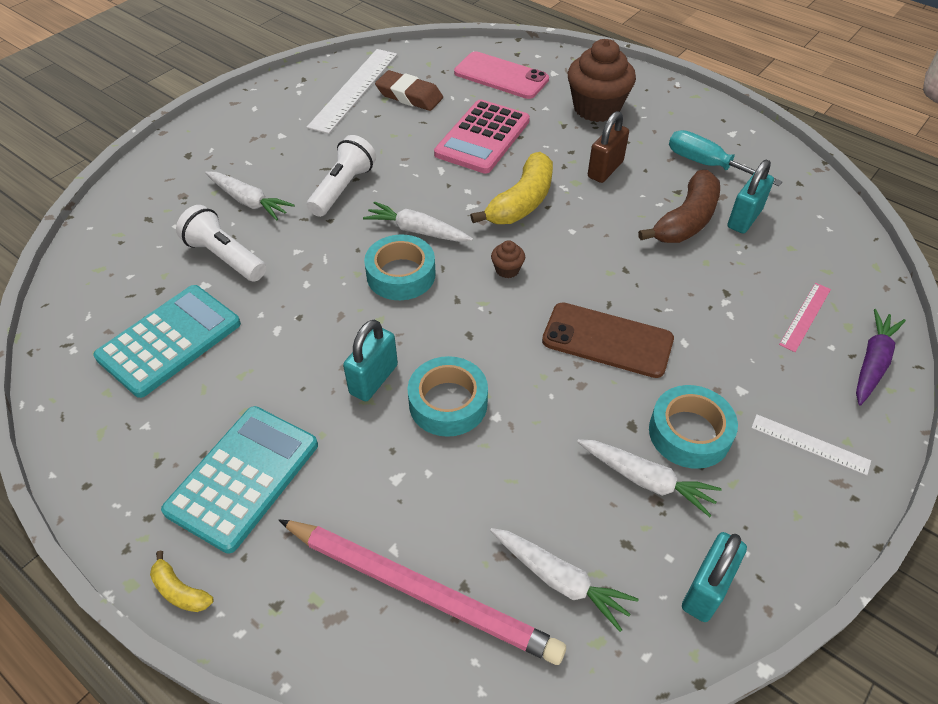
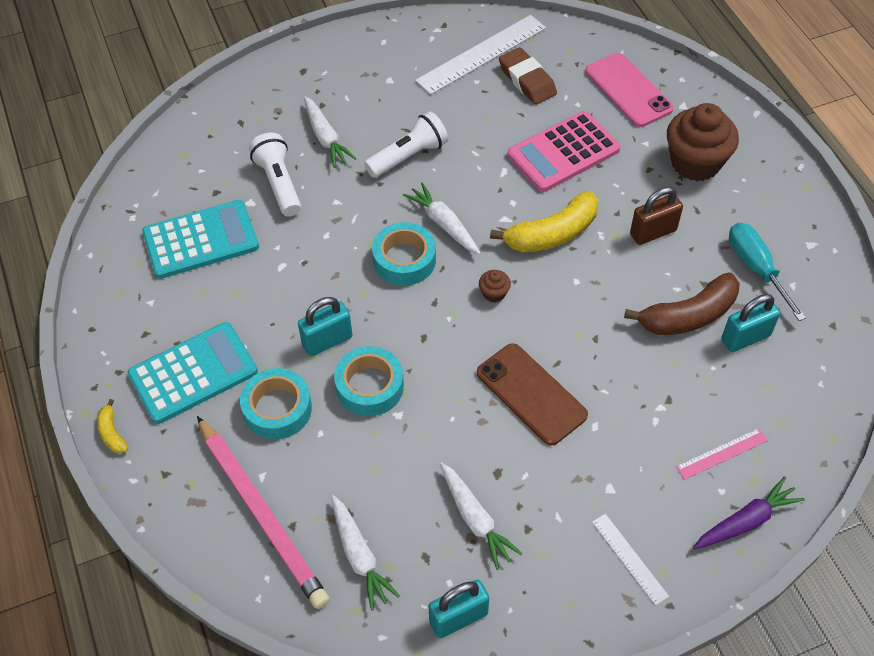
camera: 30 degrees right, 5 degrees up
turquoise tape [649,385,738,469] -> turquoise tape moved to [240,368,312,440]

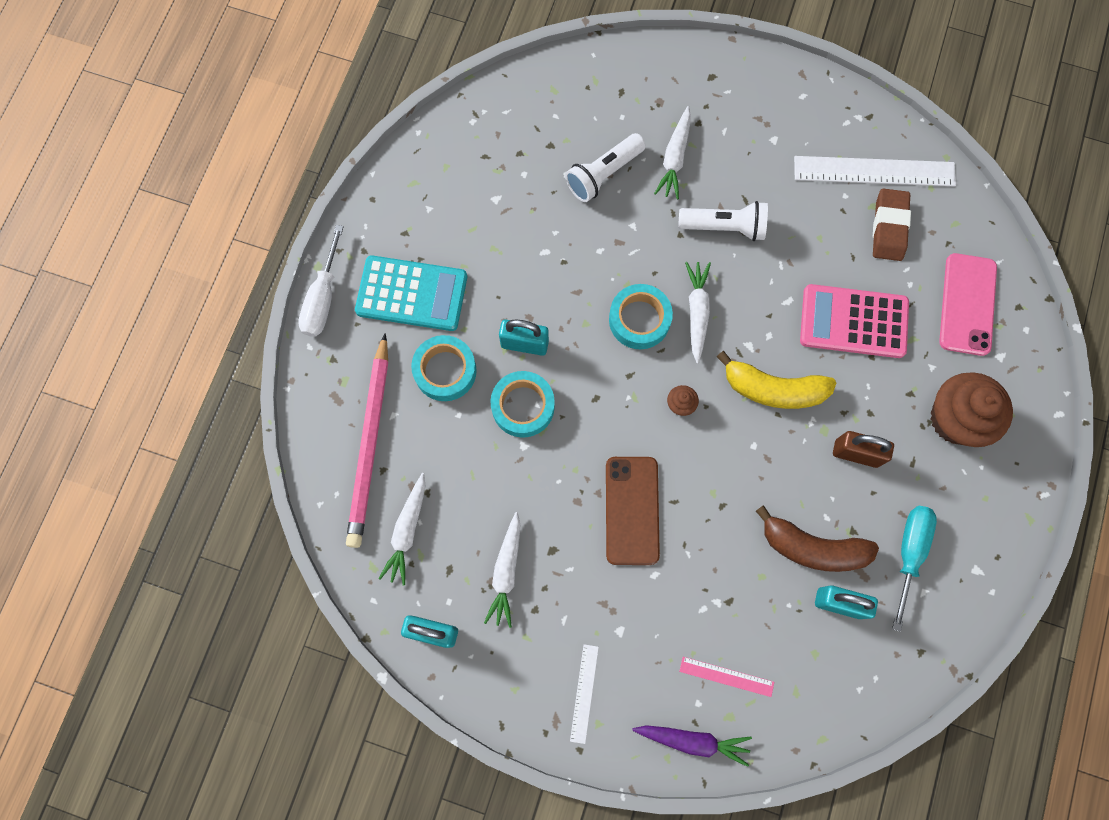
camera: 40 degrees right, 20 degrees up
yellow banana [97,399,128,453] -> white screwdriver [298,225,344,337]
turquoise calculator [142,200,259,279] -> none
white flashlight [249,133,301,217] -> white flashlight turned 150 degrees counterclockwise [565,133,646,202]

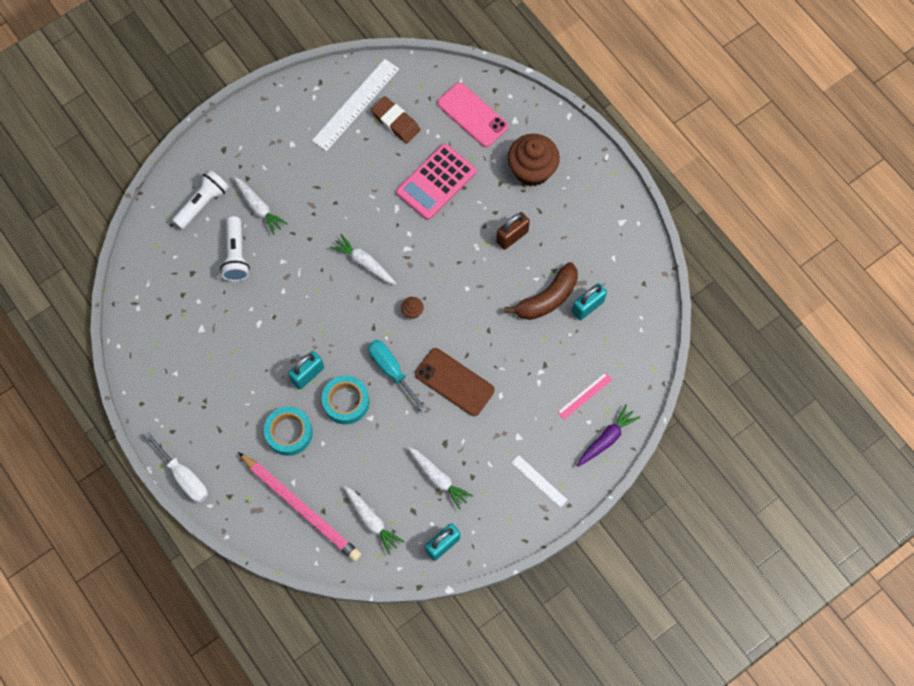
camera: 55 degrees left, 5 degrees down
turquoise calculator [355,255,467,331] -> none
turquoise tape [609,284,673,349] -> none
white flashlight [678,201,768,241] -> white flashlight moved to [172,169,229,229]
yellow banana [717,351,836,409] -> none
turquoise screwdriver [892,506,937,632] -> turquoise screwdriver moved to [368,340,427,413]

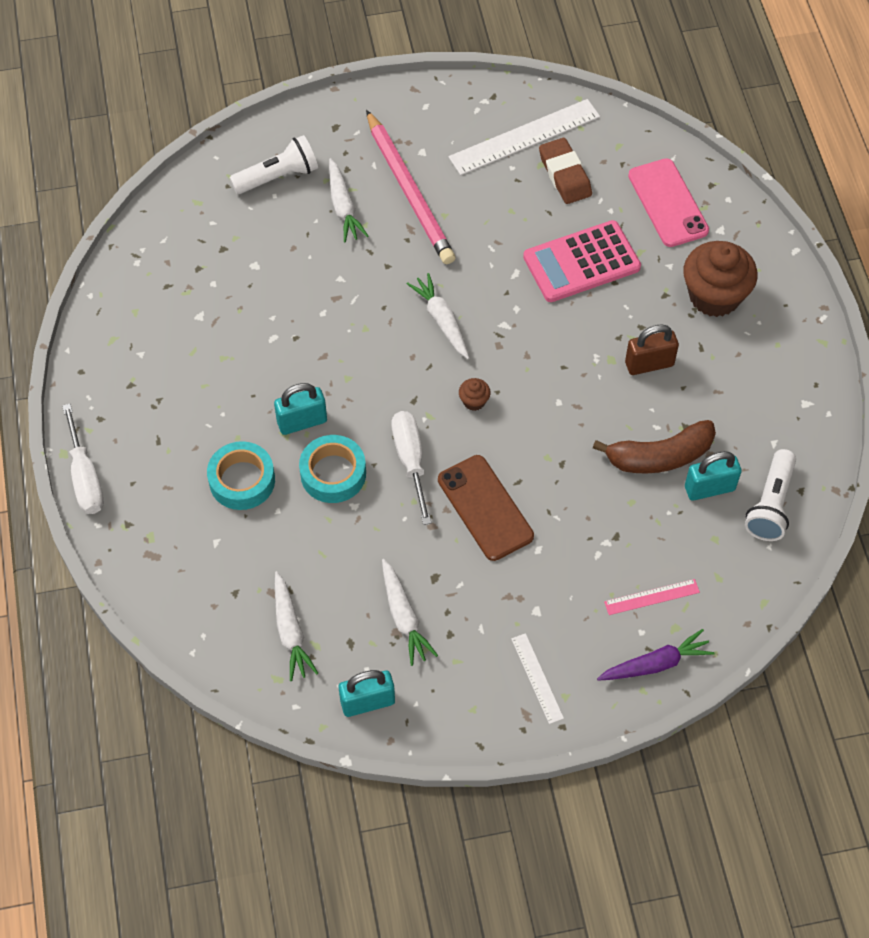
camera: 25 degrees right, 10 degrees down
white flashlight [220,216,250,281] -> white flashlight moved to [745,449,796,541]
pink pencil [238,452,361,562] -> pink pencil moved to [366,110,455,264]
turquoise screwdriver [368,340,427,413] -> white screwdriver [391,411,431,525]

